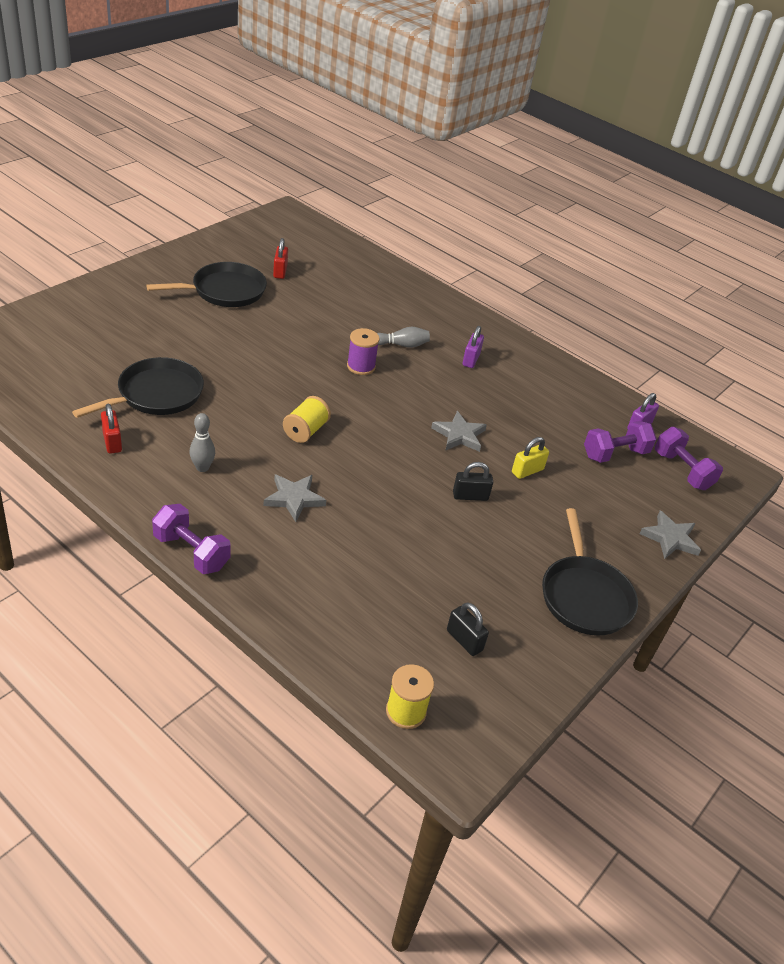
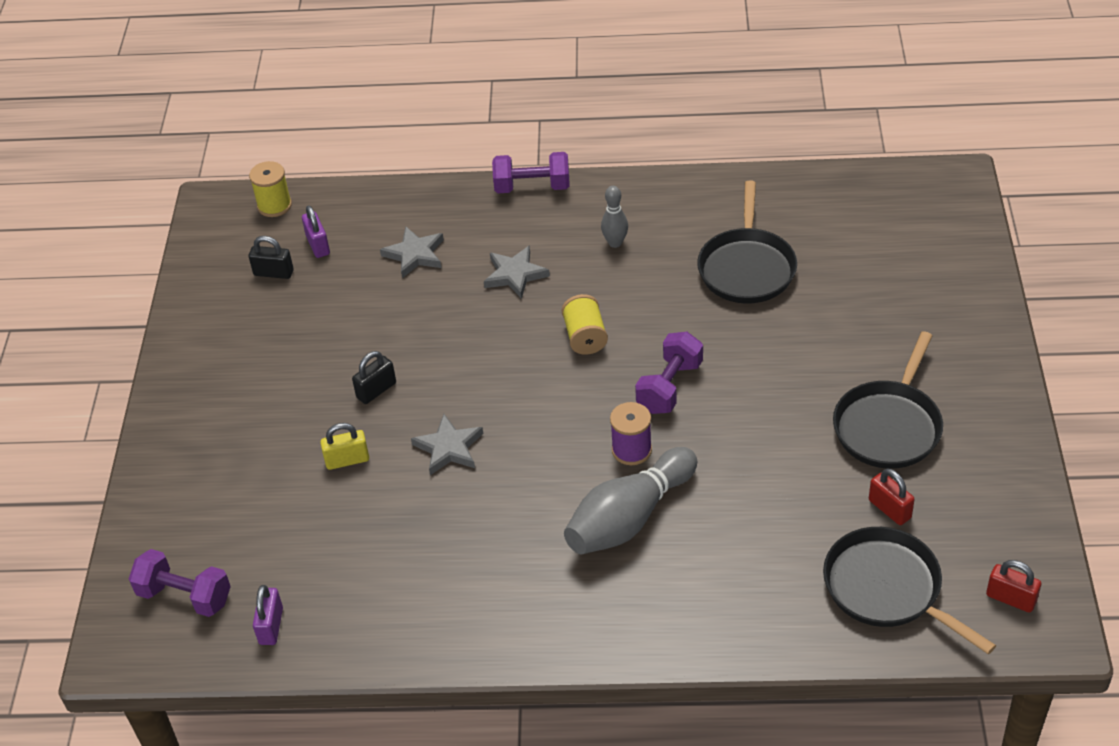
camera: 150 degrees right, 5 degrees up
red padlock [101,404,122,454] -> red padlock moved to [986,560,1041,613]
grey bowling pin [377,326,430,348] -> grey bowling pin [564,447,697,554], size x1.98
purple padlock [462,326,484,368] -> purple padlock moved to [302,205,330,258]
yellow padlock [512,437,549,479] -> yellow padlock turned 60 degrees clockwise [320,423,369,470]
black pan [542,508,638,636] -> black pan moved to [823,527,996,654]
purple dumbbell [584,421,657,463] -> purple dumbbell moved to [635,332,703,414]
grey star [640,510,701,559] -> grey star moved to [380,227,444,278]

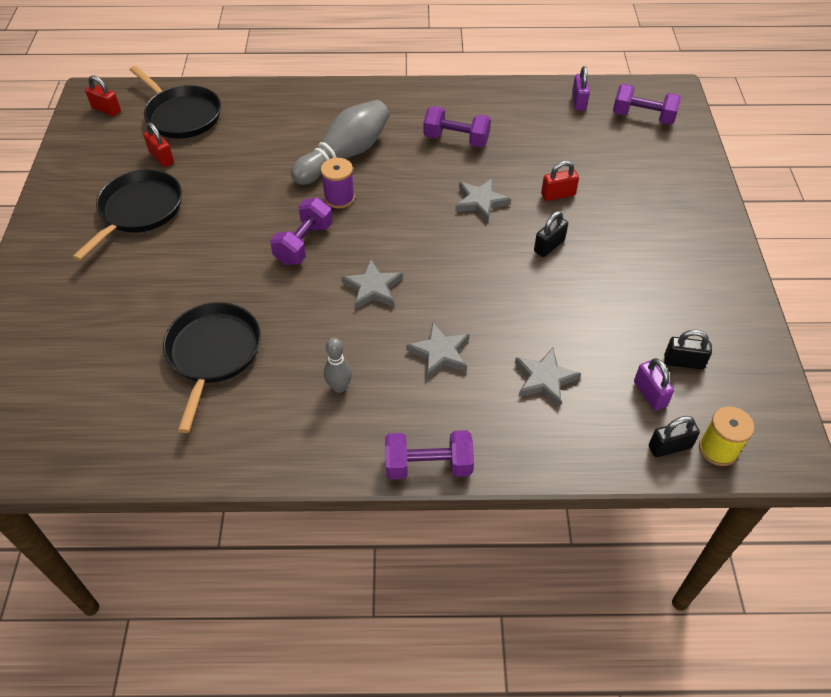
camera: 175 degrees right, 5 degrees up
yellow padlock [320,423,369,470] -> red padlock [541,161,579,201]
yellow spool [562,294,608,355] -> grey star [341,259,403,309]
none -> purple dumbbell [423,106,491,147]
none -> black padlock [649,416,700,457]

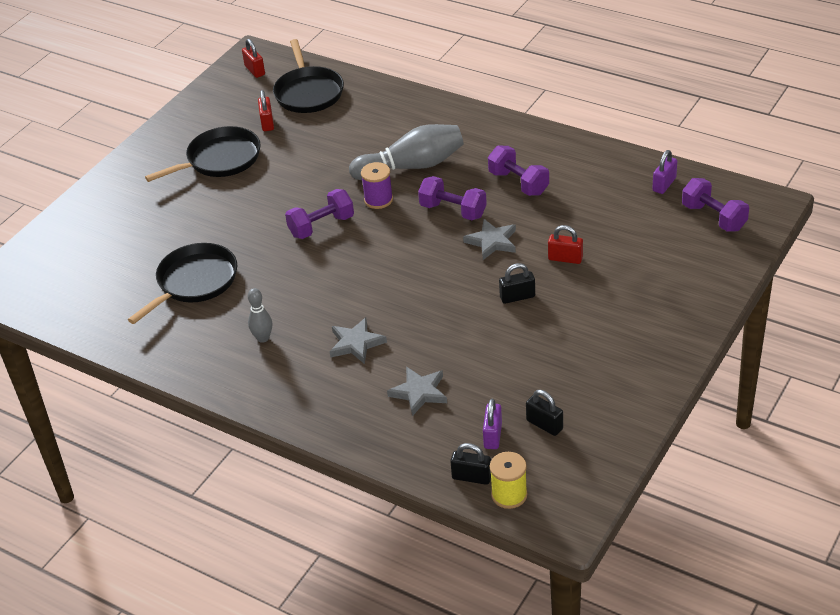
camera: 35 degrees right, 10 degrees down
grey star [341,259,403,309] -> none
purple dumbbell [385,430,474,479] -> purple dumbbell moved to [418,176,487,220]

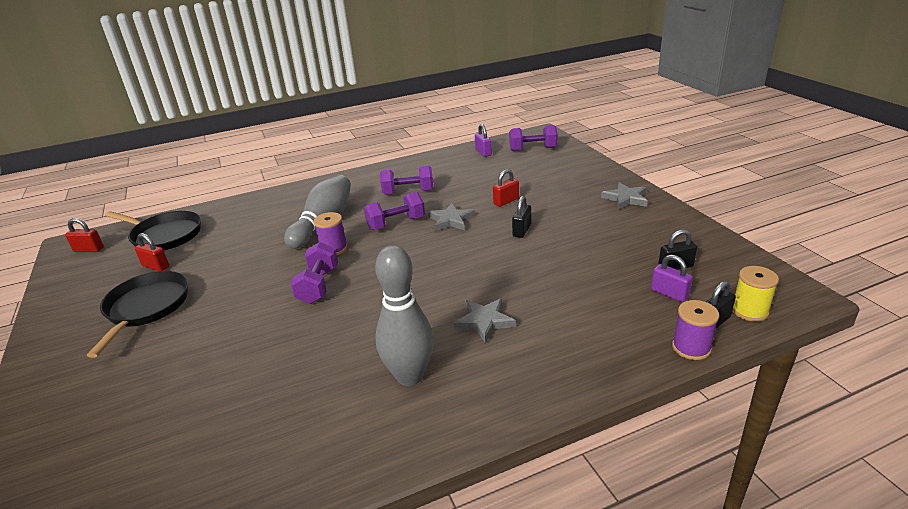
camera: 55 degrees left, 10 degrees down
black pan [128,243,237,324] -> none
grey bowling pin [248,288,272,343] -> grey bowling pin [375,245,434,386], size x1.98
grey star [387,367,447,416] -> grey star moved to [601,182,648,210]
none -> purple spool [672,300,719,360]

